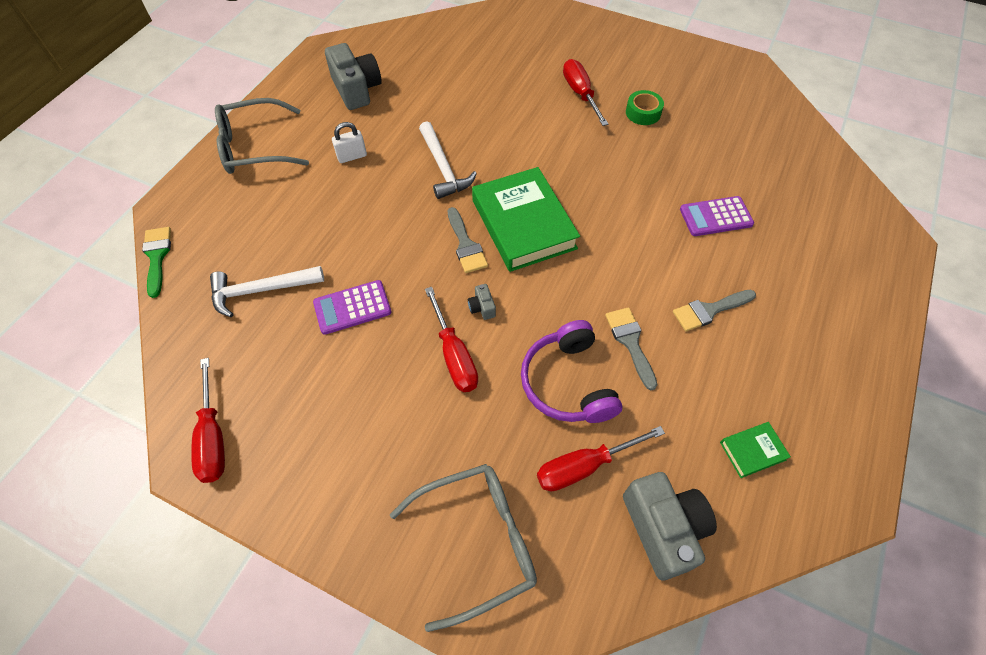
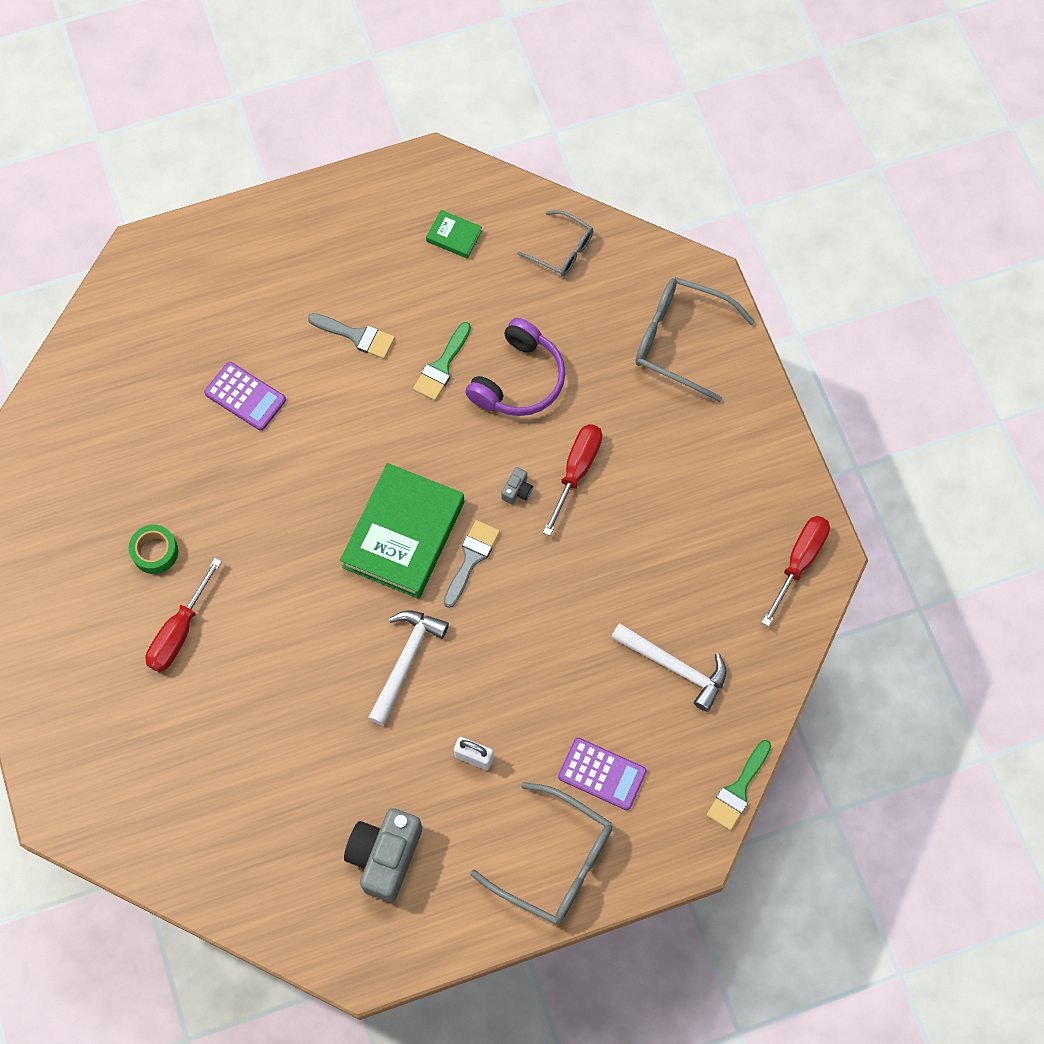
camera: 135 degrees left, 10 degrees up
purple calculator [313,280,391,335] -> purple calculator moved to [558,738,647,810]
red screwdriver [537,426,665,491] -> none
grey brush [605,307,657,390] -> green brush [413,322,471,401]
grey camera [623,472,717,580] -> grey glasses [517,210,593,276]

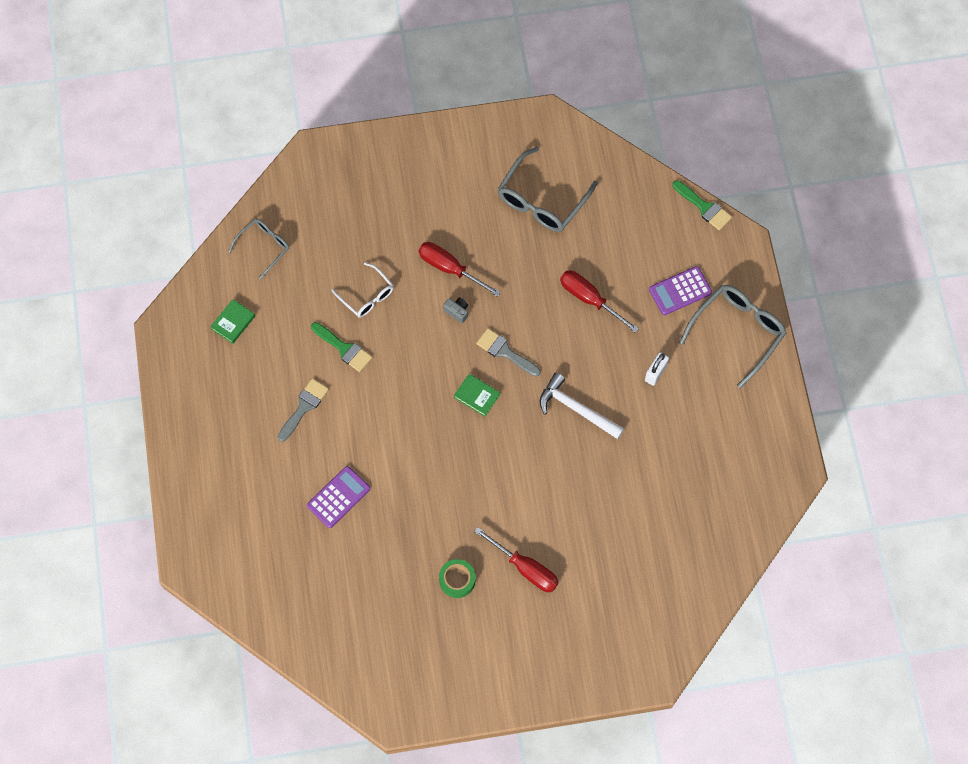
camera: 80 degrees left, 0 degrees up
green book [340,463,464,599] -> green book [454,374,500,417], size x0.43
grey camera [344,808,422,902] -> none
purple headphones [465,318,565,416] -> white glasses [332,262,394,317]
purple calculator [558,738,647,810] -> purple calculator turned 150 degrees counterclockwise [649,266,712,315]
white hammer [611,623,727,712] -> none
grey glasses [635,277,755,402] -> grey glasses moved to [498,147,598,232]
red screwdriver [761,516,830,627] -> red screwdriver moved to [560,270,639,333]

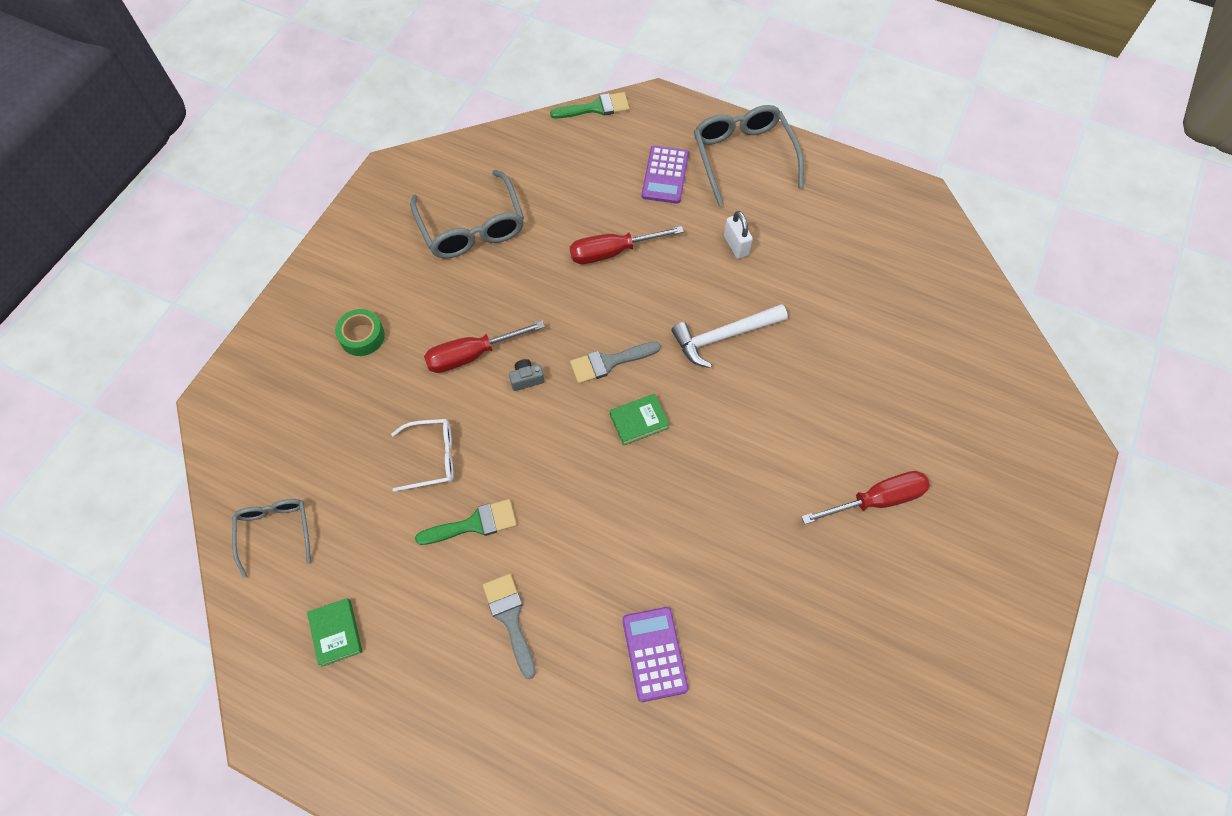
camera: 55 degrees left, 5 degrees down
green tape [439,559,475,598] -> green tape moved to [335,309,385,356]

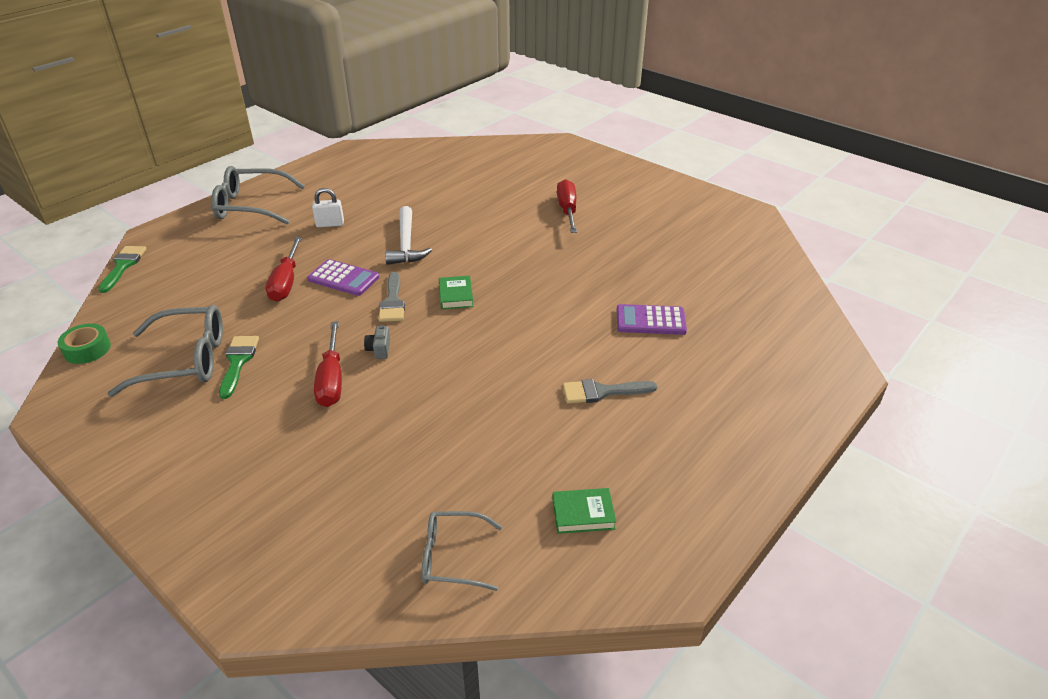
camera: 75 degrees left, 25 degrees down
green tape [335,309,385,356] -> green tape moved to [57,323,111,364]
white glasses [391,419,454,492] -> none
green brush [415,499,517,545] -> green brush moved to [219,336,259,399]
purple calculator [642,146,689,204] -> purple calculator moved to [307,259,379,296]

